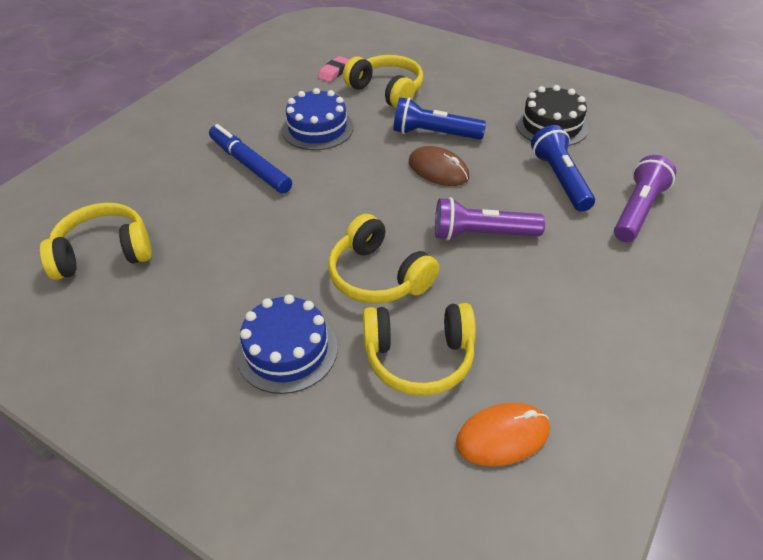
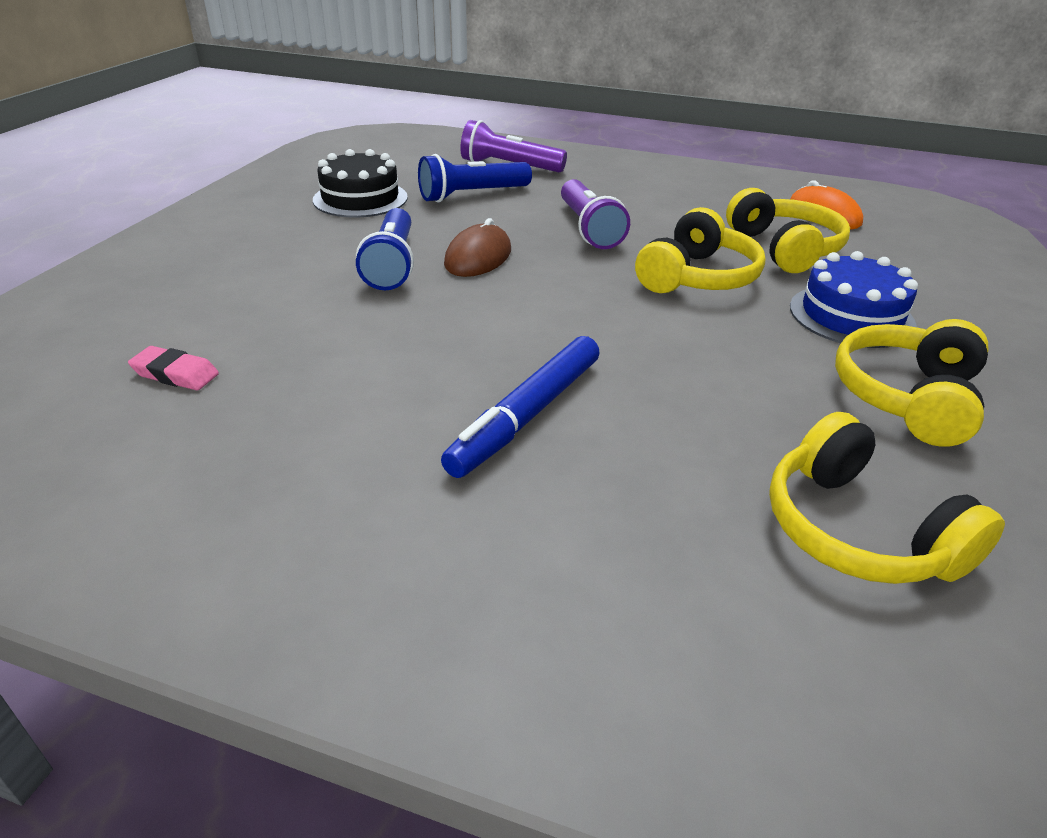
camera: 105 degrees left, 10 degrees down
blue cake [282,88,353,150] -> none
yellow headphones [343,55,423,108] -> yellow headphones moved to [835,319,989,447]

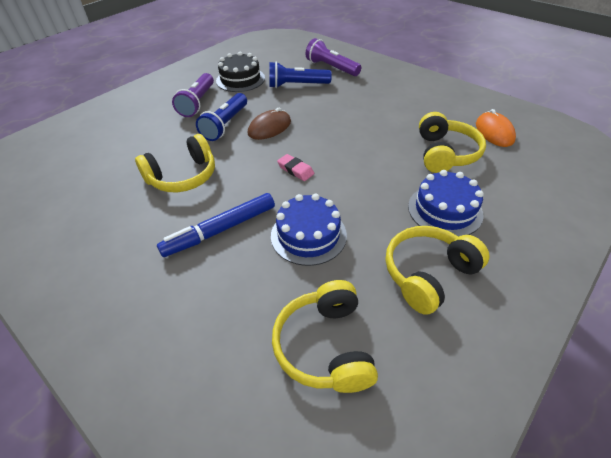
camera: 25 degrees right, 10 degrees up
pink eraser [128,346,219,390] -> pink eraser moved to [277,154,314,181]
purple flashlight [561,179,630,249] -> purple flashlight moved to [172,73,214,117]
yellow headphones [635,207,766,293] -> yellow headphones moved to [135,134,215,192]
none -> blue cake [271,194,347,266]

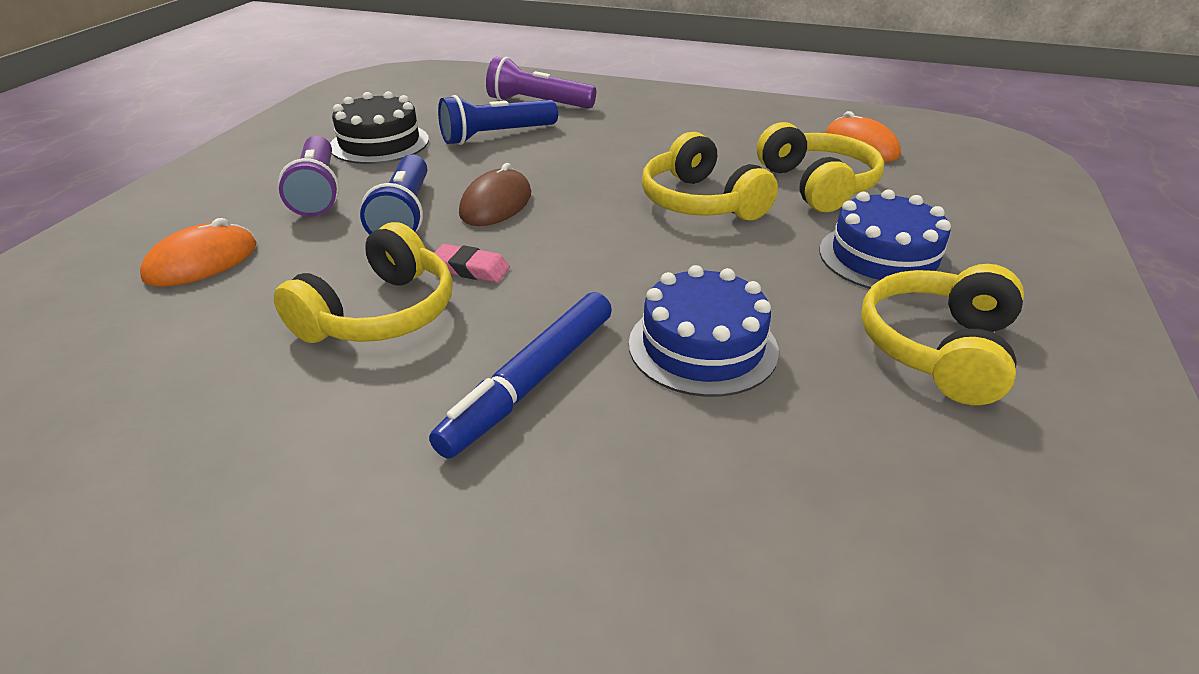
camera: 25 degrees left, 10 degrees down
yellow headphones [272,280,378,393] -> yellow headphones moved to [642,132,778,220]
pink eraser [277,154,314,181] -> pink eraser moved to [434,244,510,283]
none -> orange mouse [140,218,257,287]

